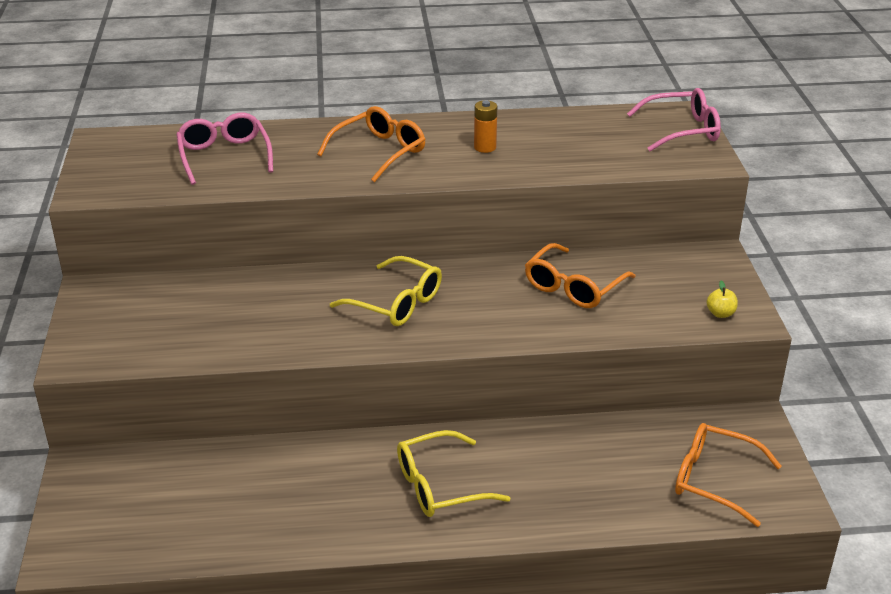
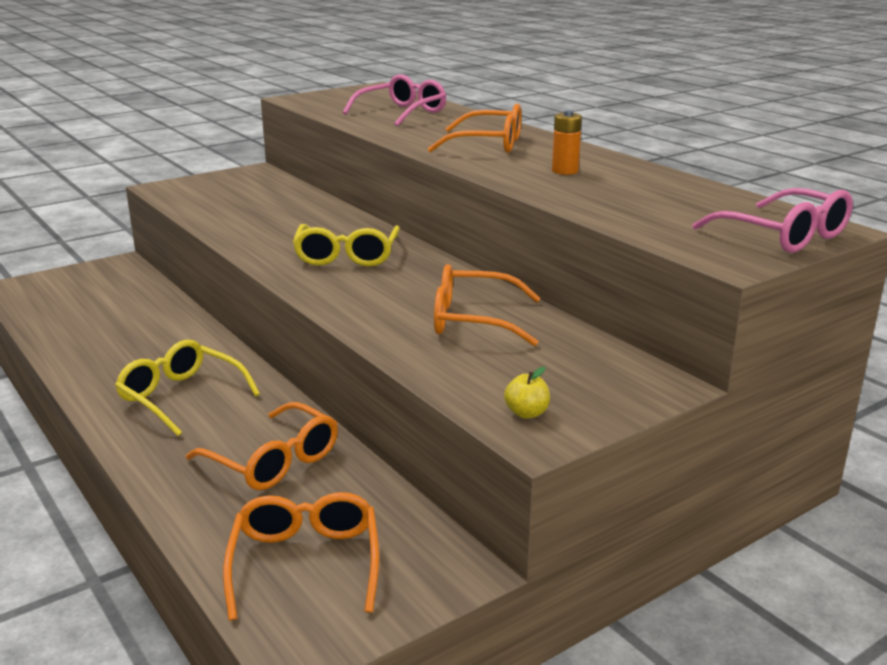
camera: 60 degrees right, 10 degrees down
none -> orange glasses [186,402,338,490]

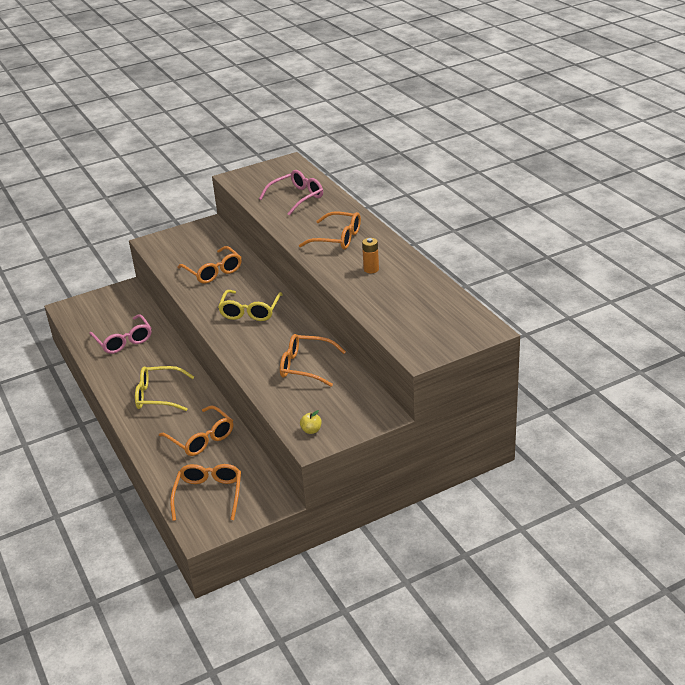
camera: 10 degrees right, 10 degrees up
yellow glasses [115,340,260,436] -> yellow glasses turned 45 degrees counterclockwise [135,366,194,411]
pink glasses [693,188,853,253] -> pink glasses moved to [89,314,151,354]
none -> orange glasses [177,246,242,283]

